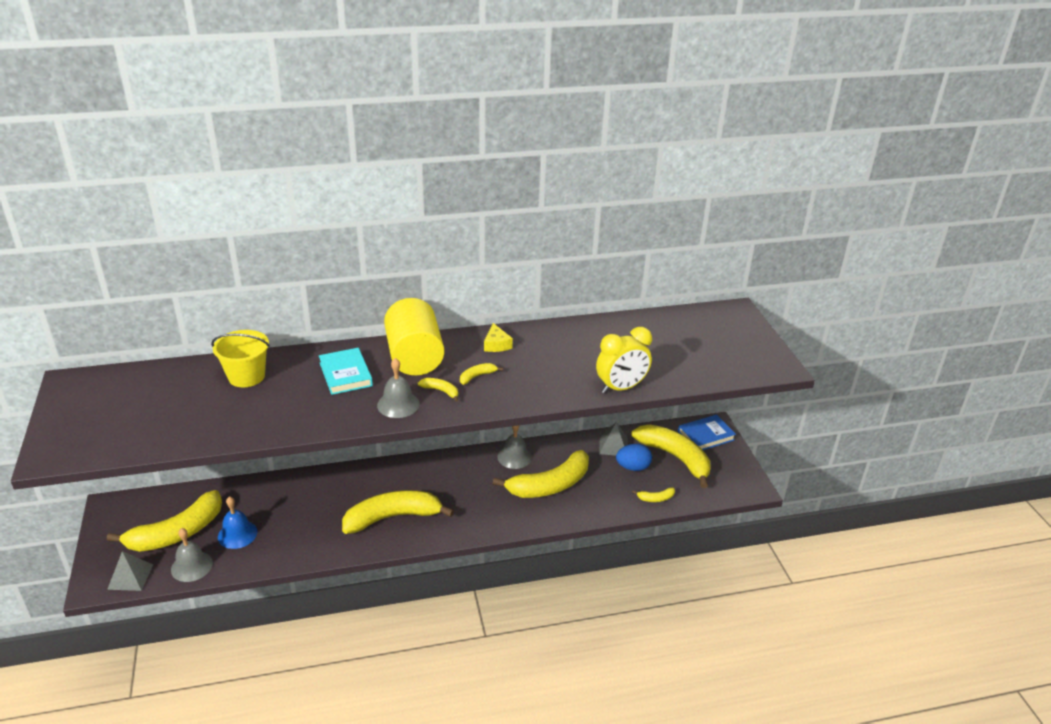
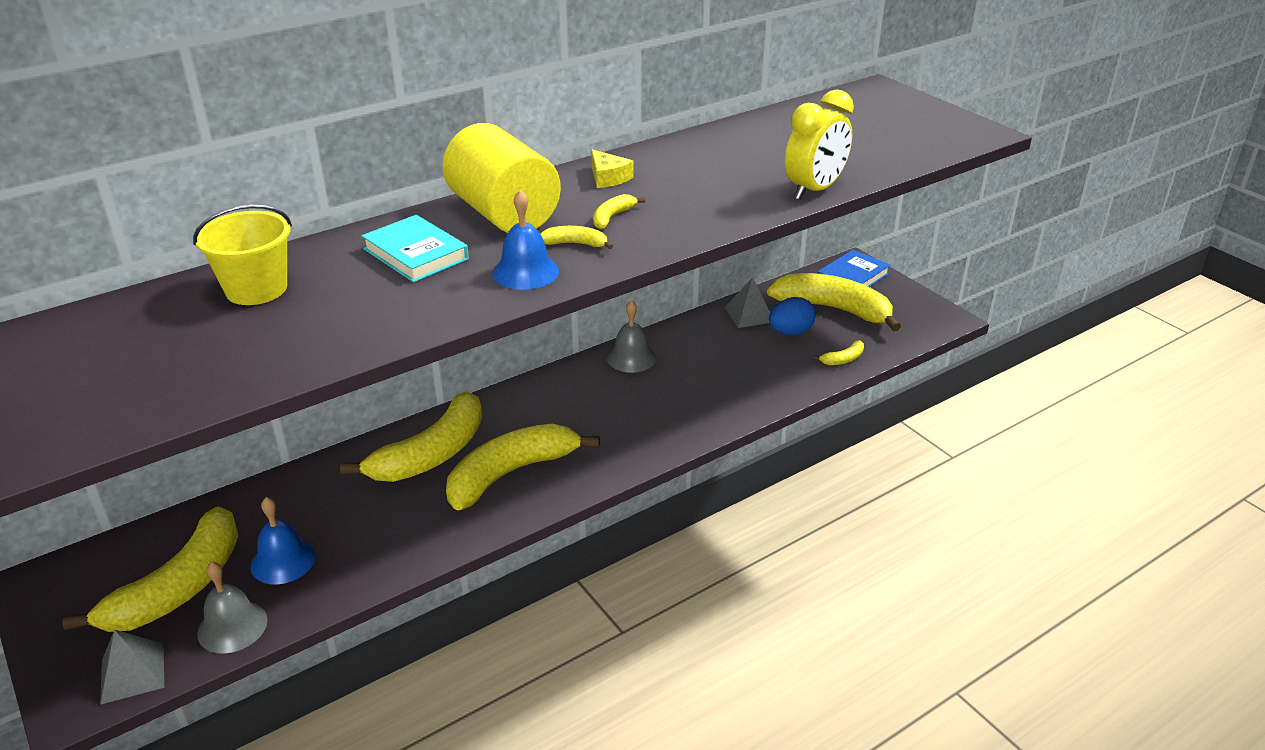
camera: 20 degrees left, 0 degrees up
grey bell [377,358,420,418] -> blue bell [492,190,559,290]
yellow banana [493,450,589,498] -> yellow banana moved to [340,391,482,482]

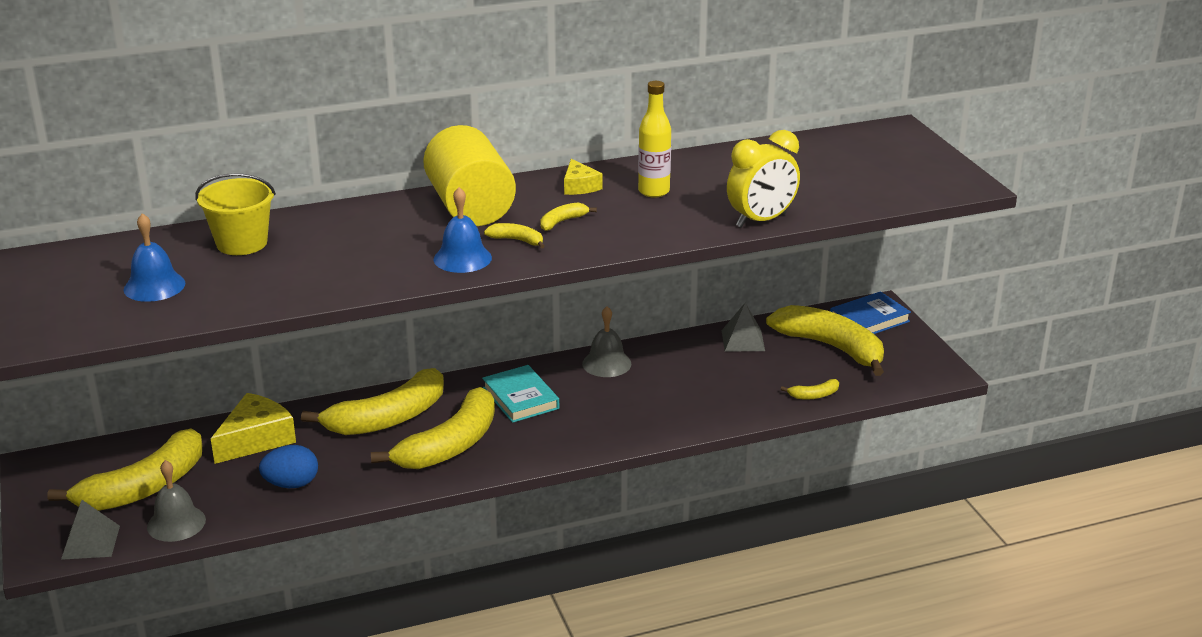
camera: 15 degrees right, 5 degrees down
blue bell [251,497,316,584] -> blue bell moved to [123,213,185,302]
turquoise book [361,215,469,282] -> turquoise book moved to [482,365,559,423]
yellow banana [446,423,600,510] -> yellow banana turned 150 degrees clockwise [371,387,495,469]
blue egg [769,297,816,335] -> blue egg moved to [259,445,318,488]
none -> yellow cheese [211,393,296,464]
none -> yellow bottle [638,81,671,198]

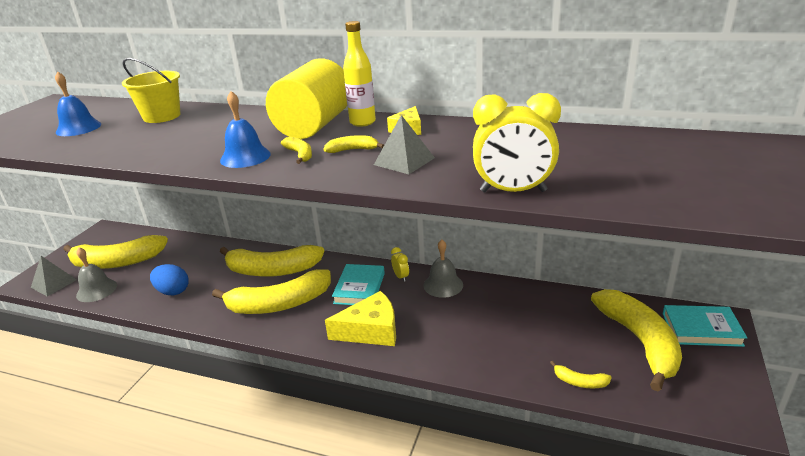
camera: 40 degrees right, 0 degrees up
yellow cheese [211,393,296,464] -> yellow cheese moved to [325,291,396,346]
yellow bottle [638,81,671,198] -> yellow bottle moved to [343,21,376,127]
grey pyramid [722,303,765,351] -> grey pyramid moved to [374,115,435,174]
blue book [830,292,911,334] -> turquoise book [663,305,747,347]
none -> yellow clock [391,247,409,282]

